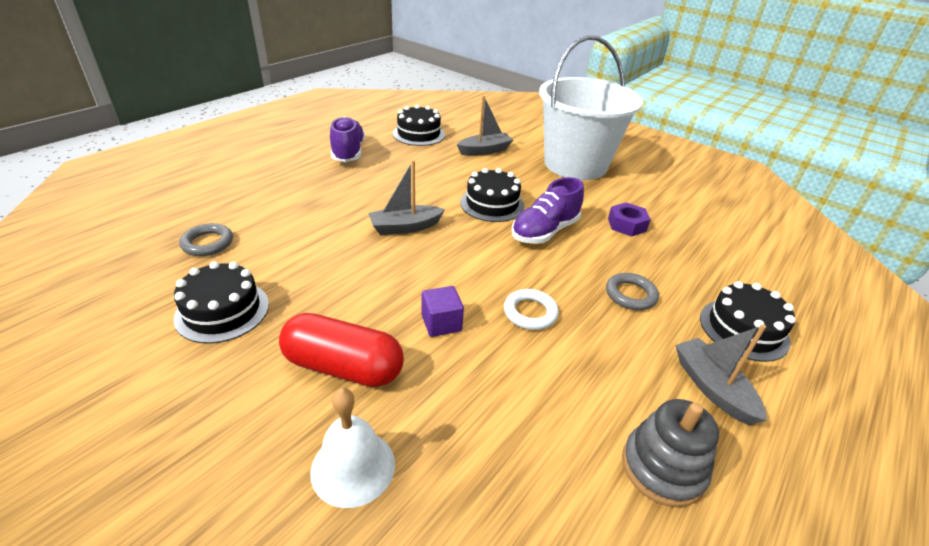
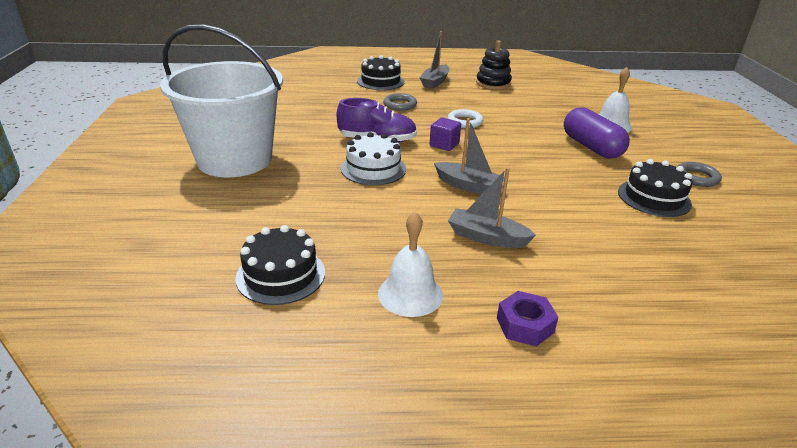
camera: 130 degrees left, 5 degrees down
grey ring [179,223,233,256] -> grey ring moved to [677,162,722,187]
red capsule [279,313,404,387] -> purple capsule [564,107,630,159]
purple shoe [330,116,365,162] -> white bell [378,212,443,317]
purple cube [422,286,464,337] -> purple cube moved to [430,117,461,151]
grey boat [457,96,514,156] -> grey boat moved to [448,167,536,248]
black cake [460,168,524,222] -> white cake [341,132,406,185]
purple nut [608,202,651,237] -> purple nut moved to [497,291,559,347]
grey stacking toy [622,399,719,507] -> black stacking toy [476,40,512,90]

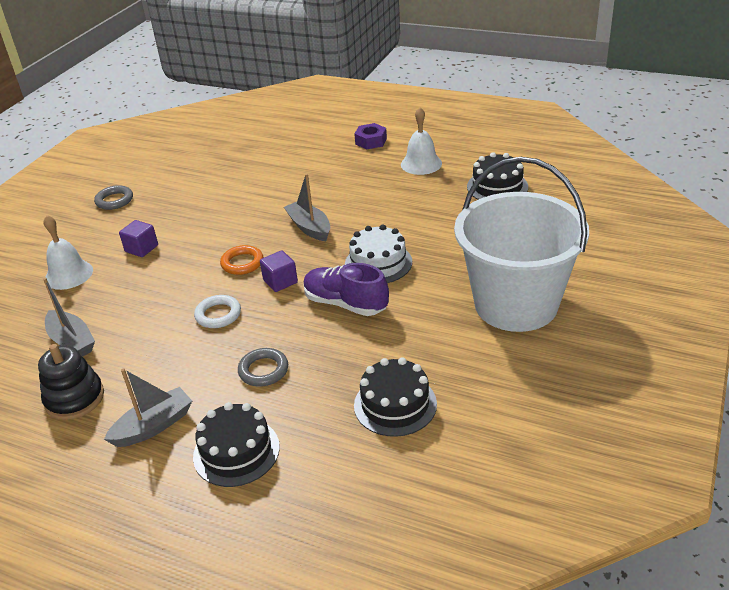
camera: 150 degrees left, 5 degrees up
grey boat [448,167,536,248] -> grey boat moved to [43,278,95,357]
purple capsule [564,107,630,159] -> purple cube [119,220,158,257]
black cake [618,159,692,217] -> black cake moved to [354,357,437,437]
none -> orange ring [220,245,263,275]

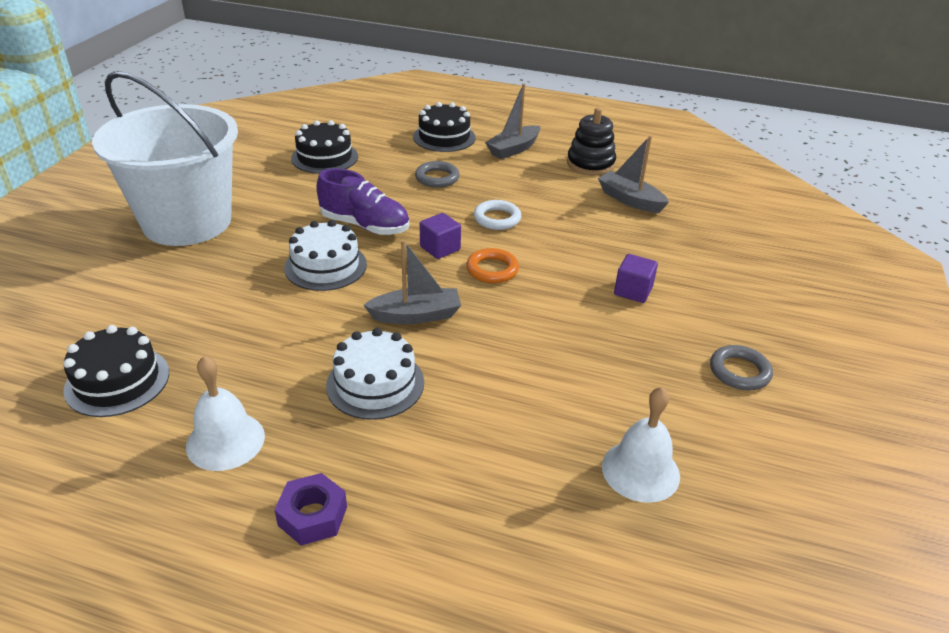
camera: 170 degrees right, 0 degrees up
white bell [44,215,93,290] -> white bell moved to [602,387,680,503]
grey boat [284,174,330,241] -> grey boat turned 60 degrees counterclockwise [363,240,461,324]
none -> white cake [326,328,424,420]

